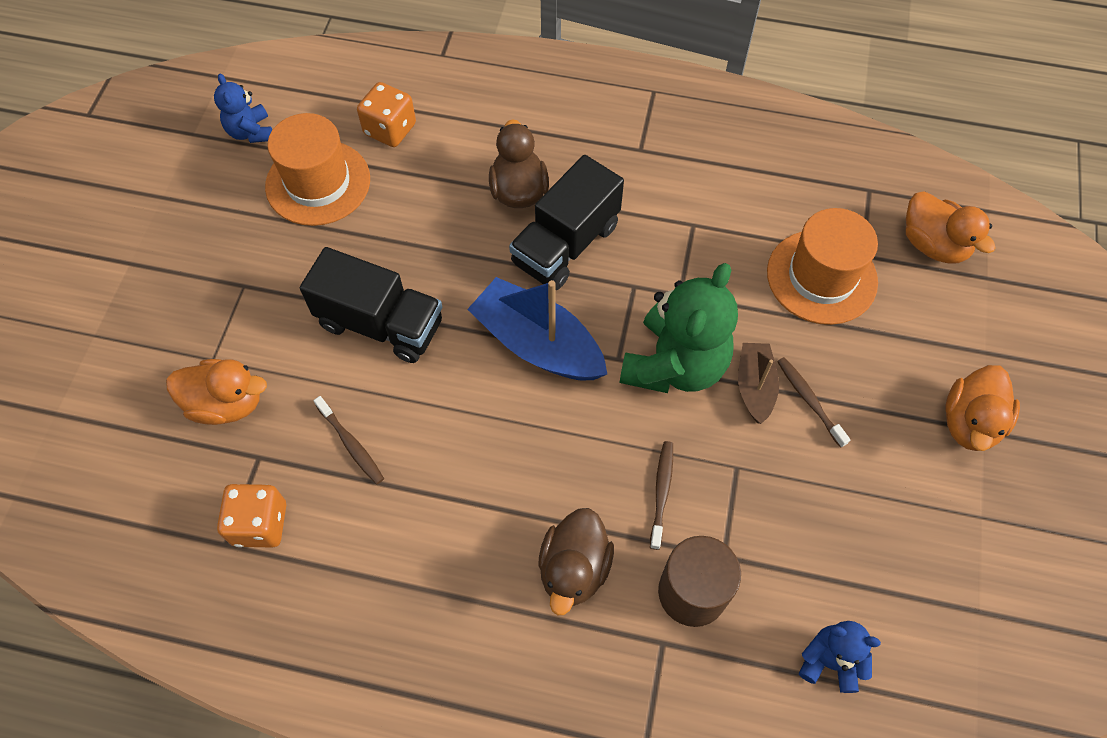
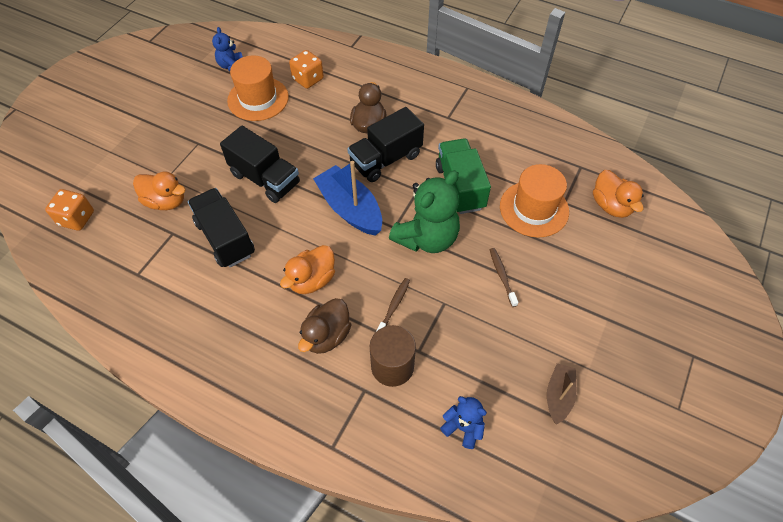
camera: 15 degrees right, 5 degrees down
orange dice [217,484,286,547] -> orange dice moved to [45,189,94,231]
brown toothbrush [314,396,384,484] -> black truck [188,188,255,267]
brown boat [738,343,779,424] -> brown boat moved to [547,363,577,425]
orange duck [946,365,1020,451] -> orange duck moved to [280,245,335,294]
none -> green truck [436,139,491,214]

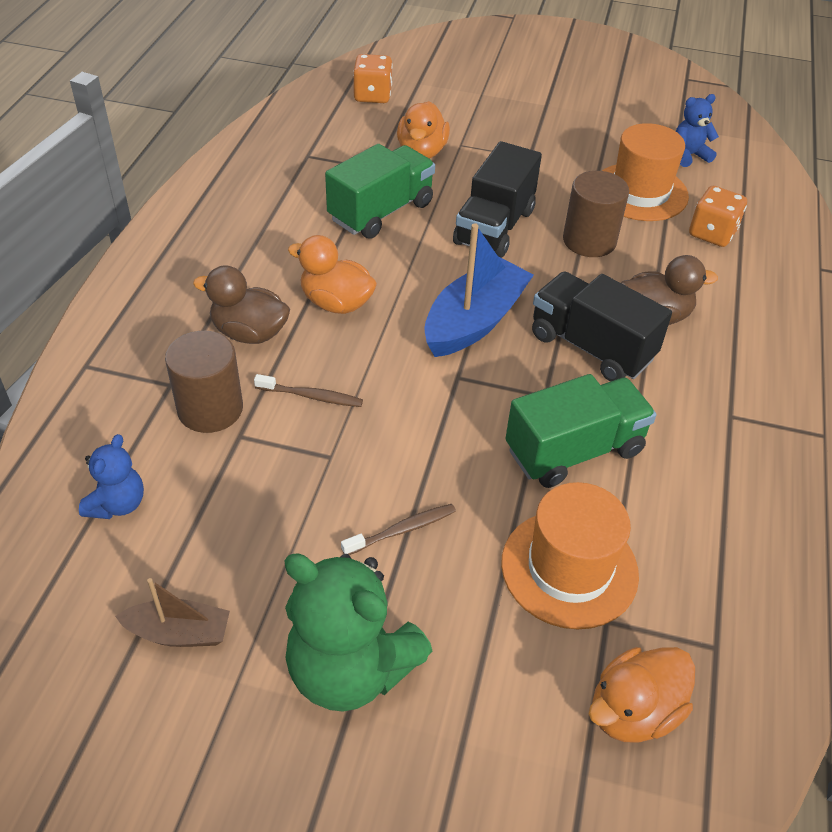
camera: 75 degrees right, 10 degrees down
black truck [188,188,255,267] -> green truck [325,144,435,239]
green teddy bear [389,170,460,253] -> green teddy bear moved to [284,553,433,712]
none -> brown cylinder [563,171,629,257]

